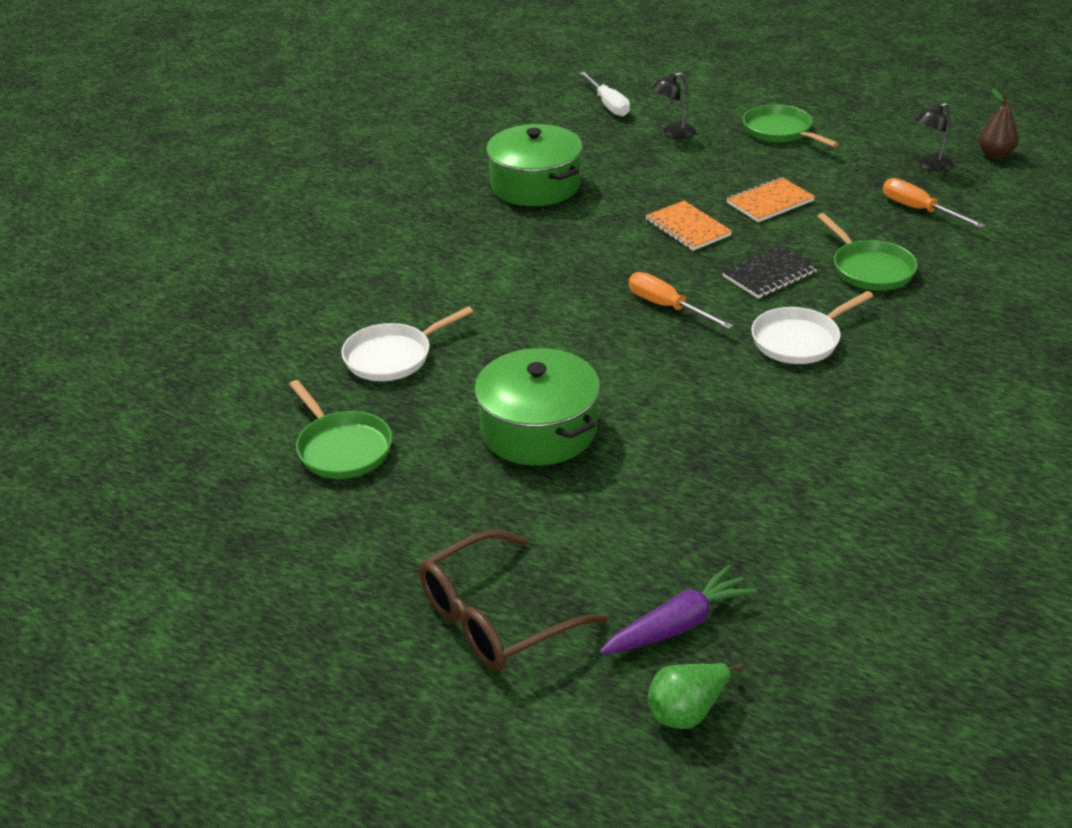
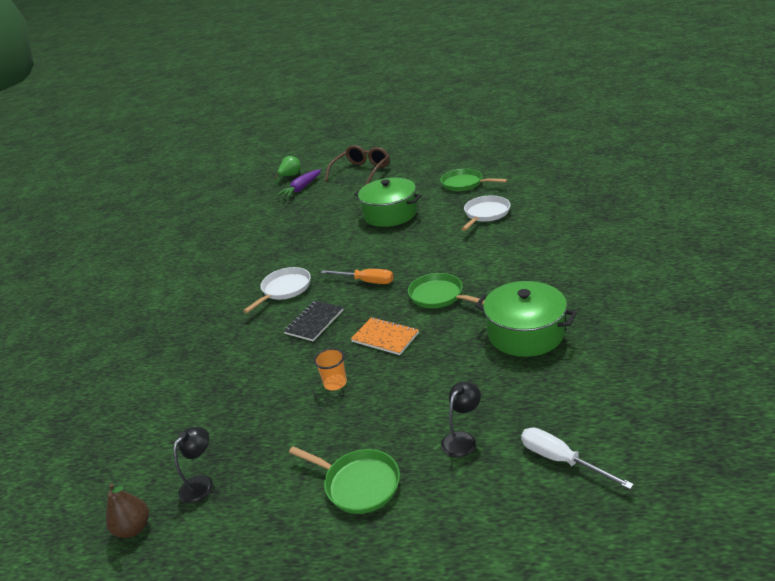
camera: 160 degrees right, 5 degrees down
orange notebook [727,177,815,222] -> orange cup [314,348,347,390]
green pan [817,213,918,291] -> green pan moved to [408,273,485,308]
orange screwdriver [883,178,985,228] -> none

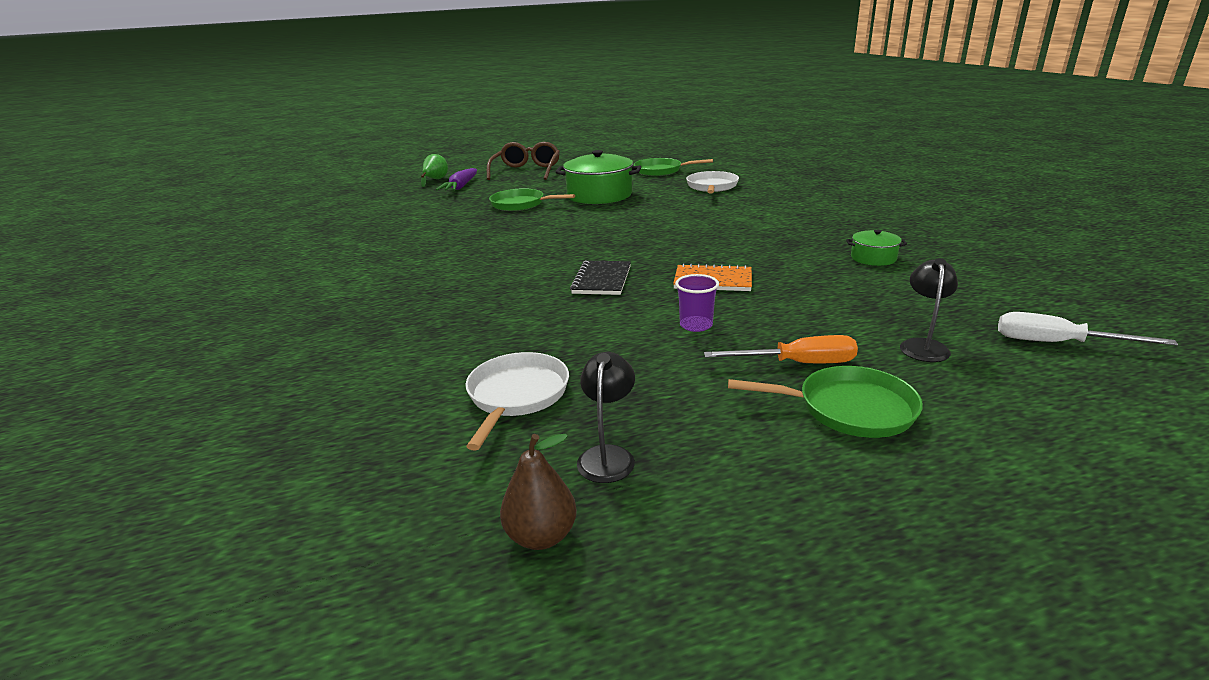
camera: 25 degrees left, 5 degrees down
white pan [243,267,311,313] -> white pan moved to [465,352,569,451]
orange cup [314,348,347,390] -> purple cup [675,274,719,332]
orange screwdriver [321,269,394,284] -> orange screwdriver moved to [704,335,858,363]
green pan [408,273,485,308] -> green pan moved to [489,188,575,211]
green pot [475,281,577,357] -> green pot [846,230,907,266], size x0.48

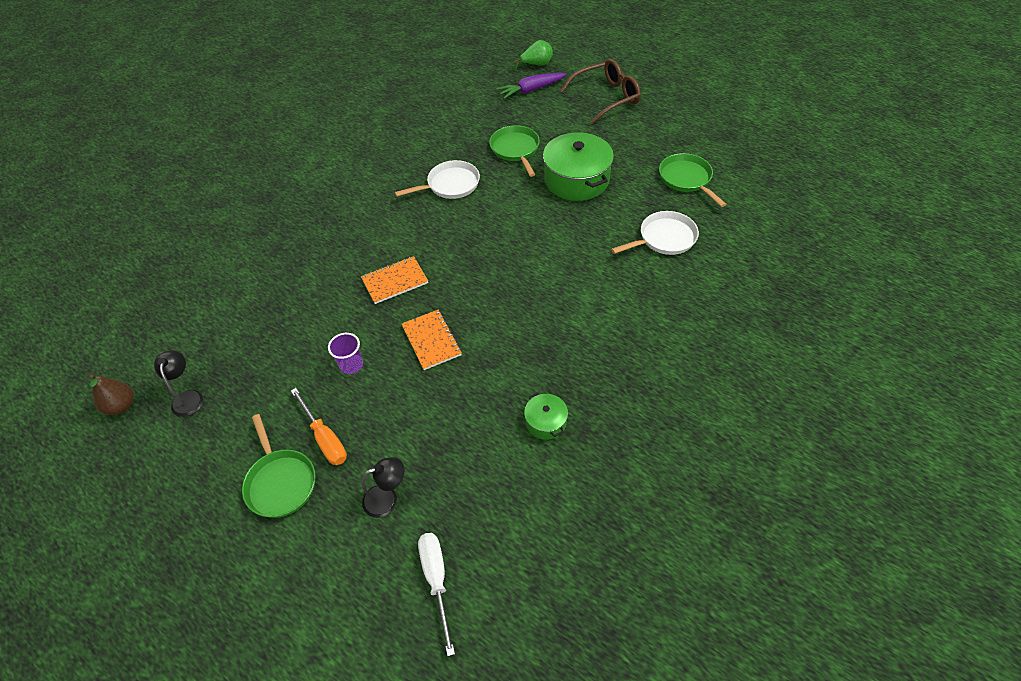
camera: 55 degrees right, 25 degrees up
white pan [465,352,569,451] -> white pan moved to [395,160,480,199]
black notebook [570,261,631,295] -> orange notebook [361,256,428,304]
black lamp [577,352,635,483] -> black lamp turned 75 degrees counterclockwise [154,350,203,417]

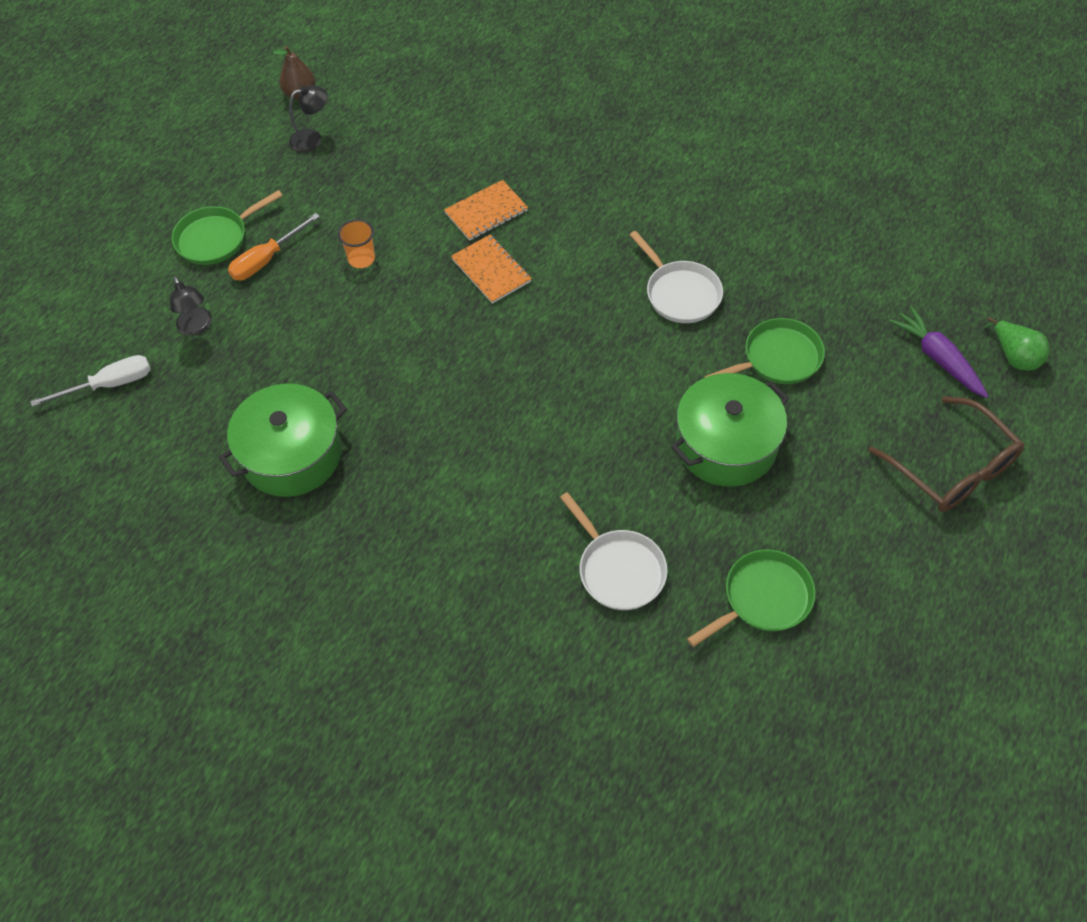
camera: 80 degrees right, 5 degrees up
purple cup [328,333,363,374] -> orange cup [338,219,375,268]
orange notebook [401,310,462,370] -> orange notebook moved to [444,180,528,241]
green pot [524,392,568,440] -> green pot [219,384,347,497], size x2.08

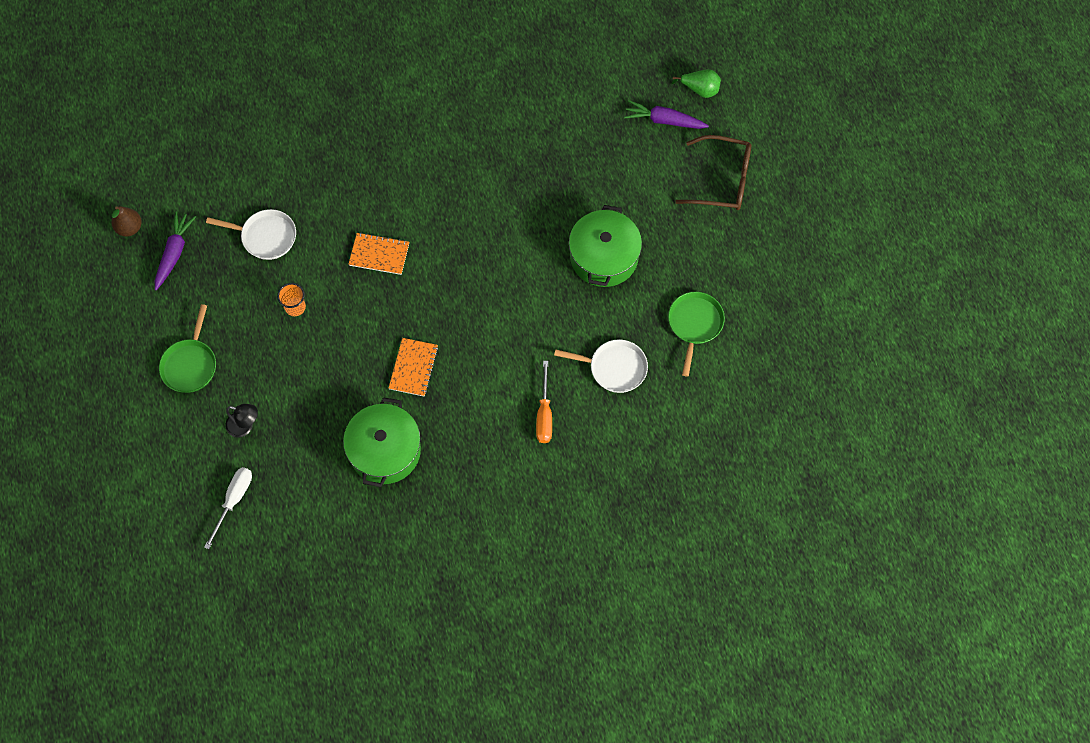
camera: 45 degrees left, 10 degrees up
orange screwdriver [228,213,320,280] -> orange screwdriver moved to [536,361,552,443]
black lamp [289,85,328,152] -> purple carrot [155,211,196,290]
orange notebook [444,180,528,241] -> orange notebook moved to [389,338,438,397]
white pan [630,231,723,323] -> white pan moved to [206,209,296,260]
green pan [704,318,825,384] -> none

